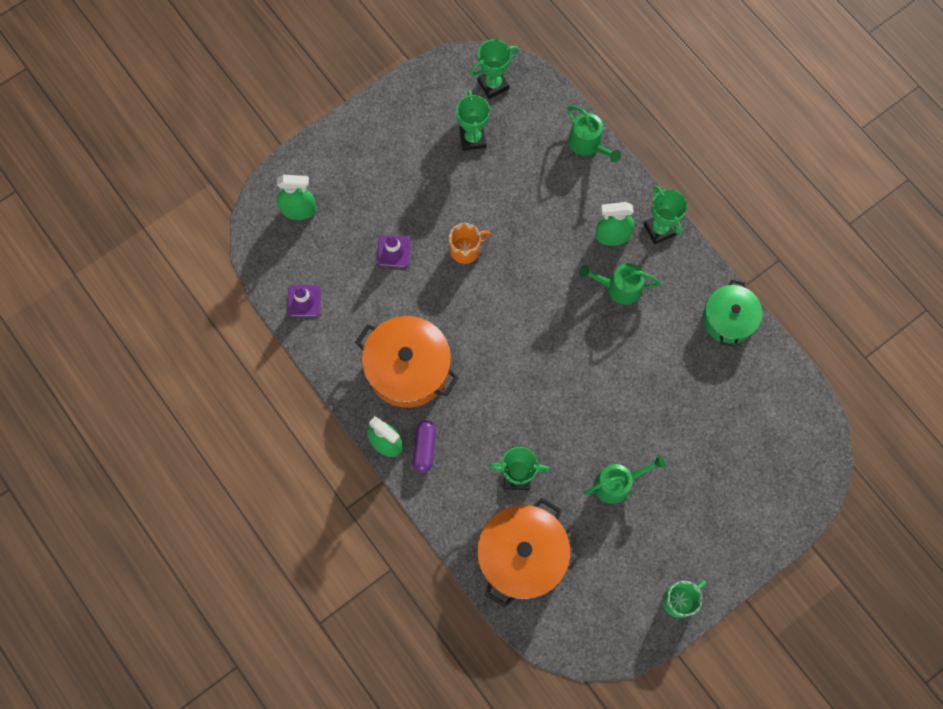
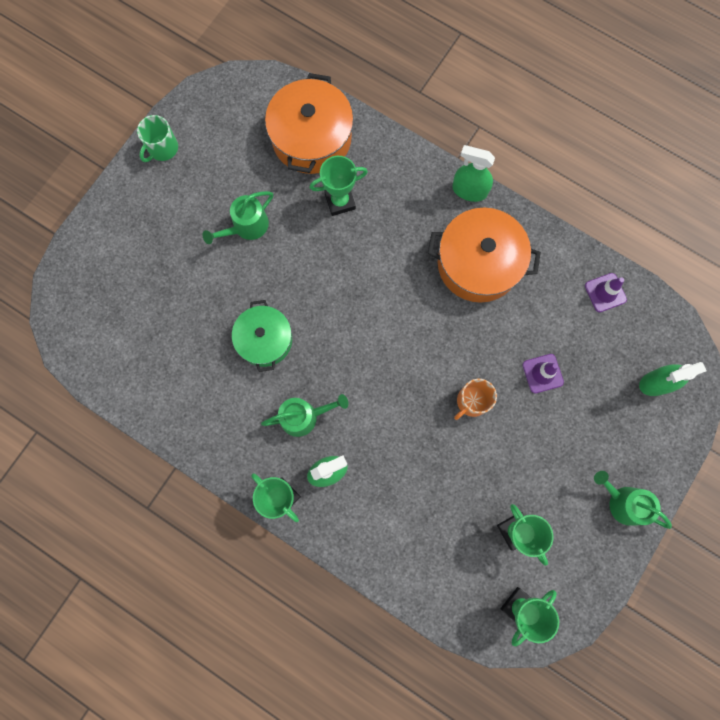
camera: 160 degrees right, 5 degrees up
purple capsule [413,420,436,473] -> none
green watering can [567,106,621,163] -> green watering can moved to [594,471,672,529]
green pot [703,280,762,347] -> green pot moved to [232,300,292,372]

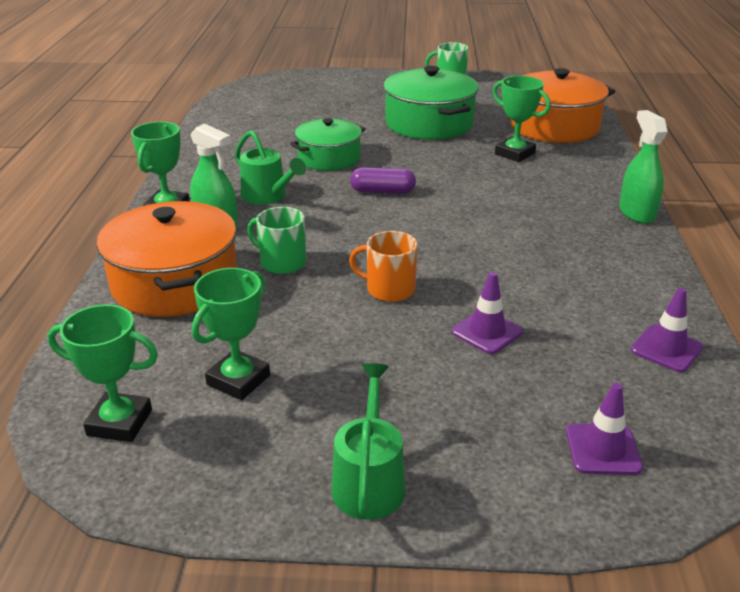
camera: 60 degrees right, 45 degrees down
green watering can [203,191,273,244] -> green pot [383,66,479,140]
orange pot [428,208,541,303] -> orange pot moved to [97,201,237,317]
green spray bottle [639,362,707,396] -> purple traffic cone [566,383,643,475]
none -> green mug [247,207,306,274]
none -> purple capsule [350,167,416,194]

